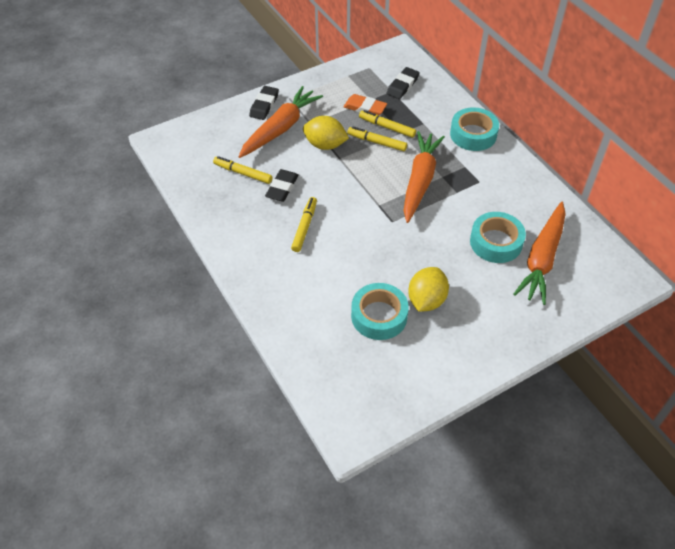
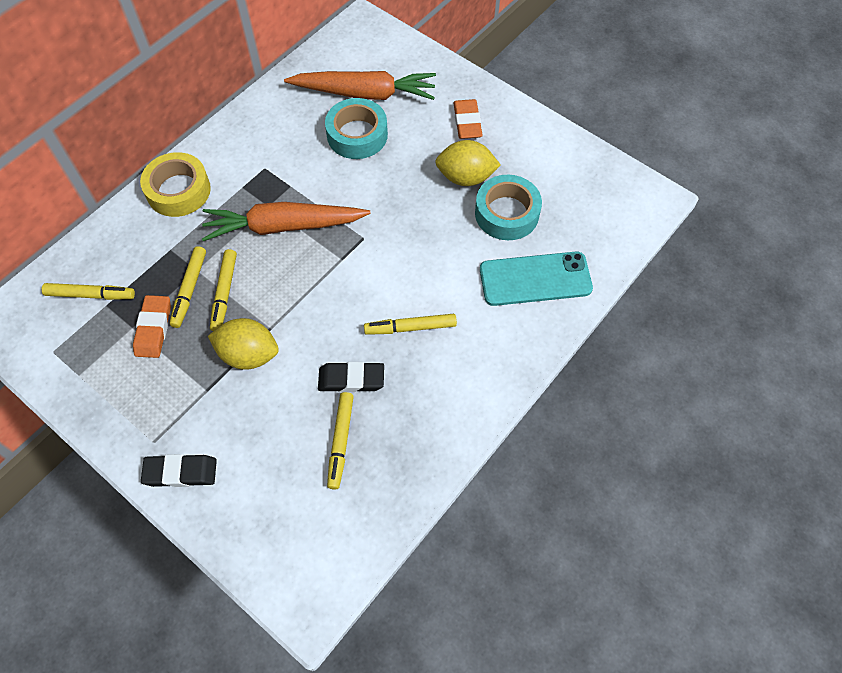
camera: 110 degrees left, 10 degrees up
orange carrot [238,86,323,158] -> none
yellow lemon [303,116,349,150] -> yellow lemon turned 75 degrees counterclockwise [208,318,279,370]
black eraser [386,67,420,99] -> yellow marker [42,283,135,300]
turquoise tape [450,107,499,151] -> yellow tape [140,152,211,217]
none -> orange eraser [453,99,483,139]
none -> turquoise phone [480,252,593,306]

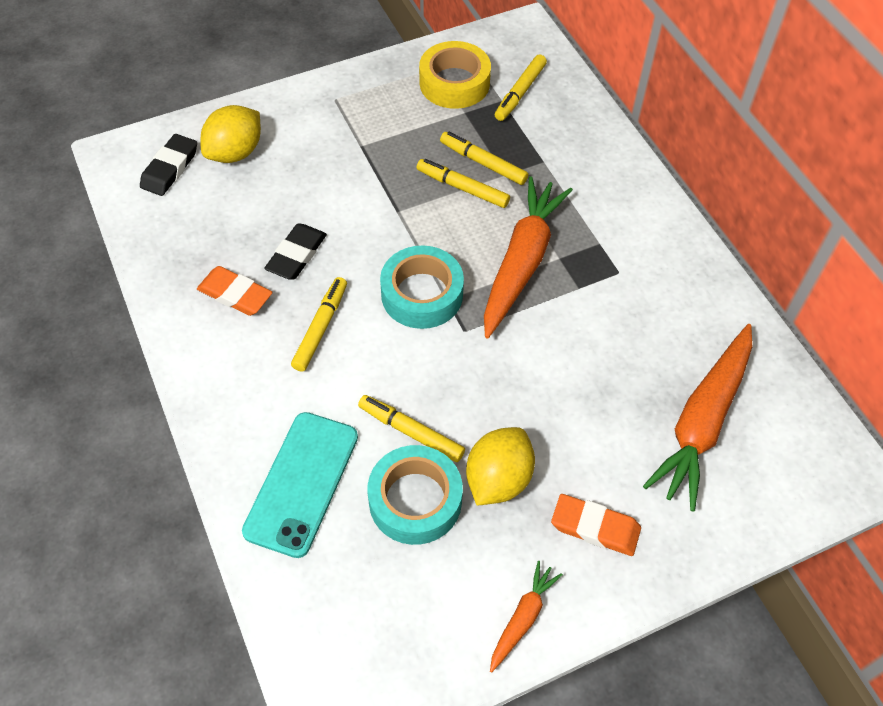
camera: 115 degrees right, 5 degrees down
orange eraser [133,295,171,358] -> orange eraser moved to [197,266,273,316]
yellow tape [140,152,211,217] -> yellow tape moved to [419,41,491,109]
black eraser [141,454,217,487] -> black eraser moved to [140,134,197,196]
yellow lemon [208,318,279,370] -> yellow lemon moved to [200,105,261,163]
turquoise tape [325,98,388,159] -> turquoise tape moved to [380,246,464,329]
yellow marker [327,392,354,490] -> yellow marker moved to [358,395,465,462]
none -> orange carrot [490,561,563,672]

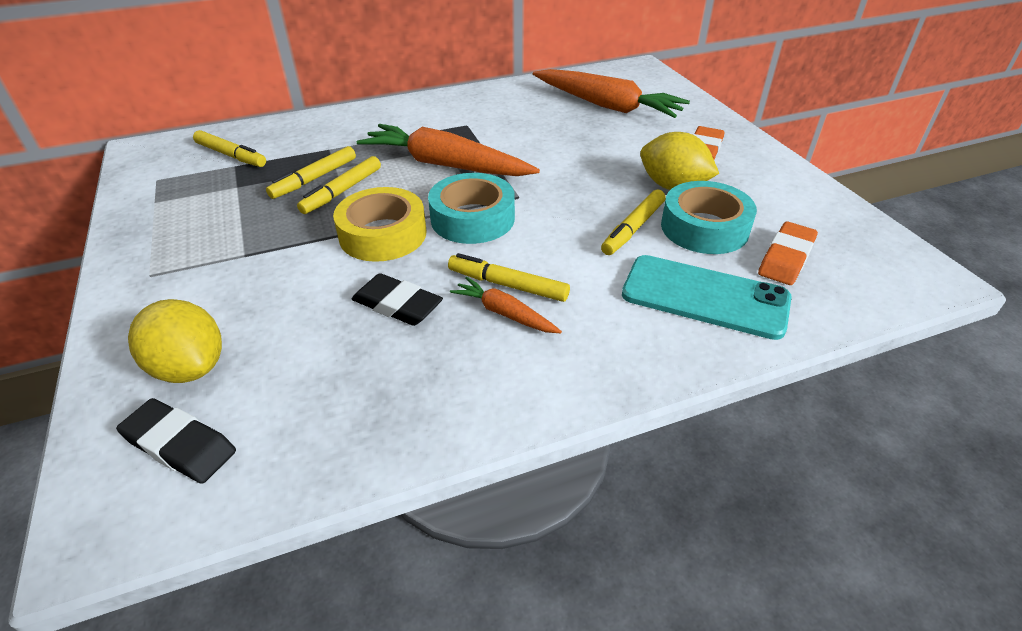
camera: 85 degrees left, 15 degrees down
orange eraser [197,266,273,316] -> orange eraser moved to [758,221,818,285]
yellow tape [419,41,491,109] -> yellow tape moved to [333,187,426,262]
orange carrot [490,561,563,672] -> orange carrot moved to [450,277,562,333]

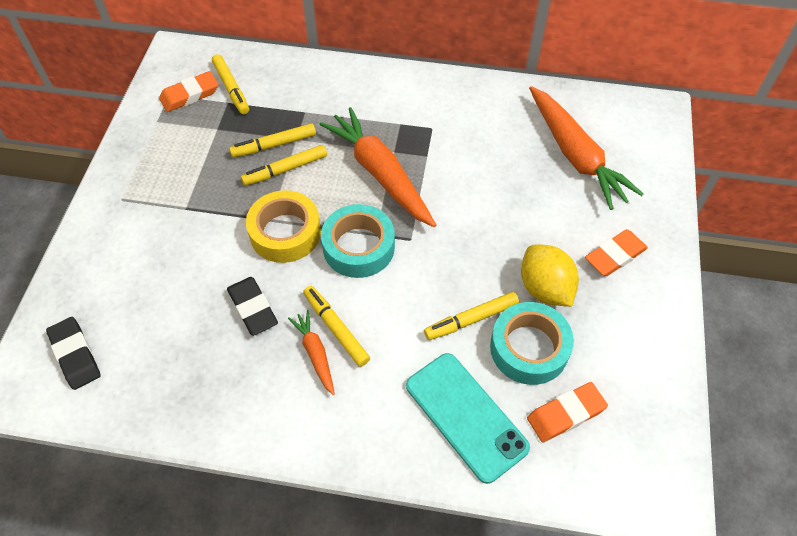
camera: 30 degrees right, 15 degrees up
yellow lemon [128,299,222,383] -> none
none -> orange eraser [159,71,219,112]

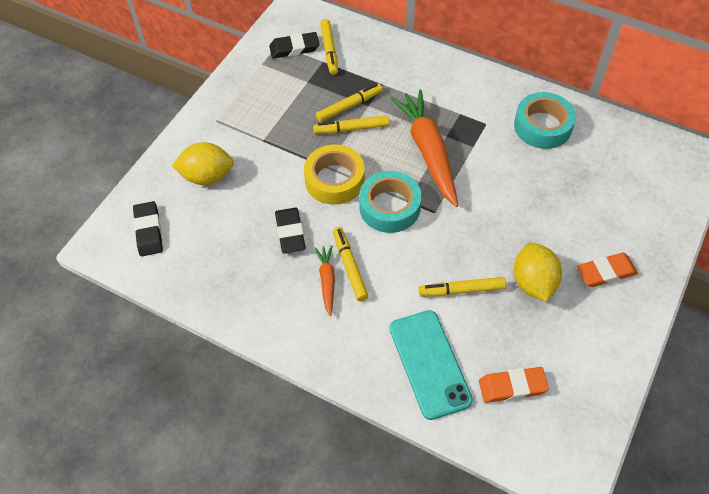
camera: 20 degrees right, 0 degrees up
orange eraser [159,71,219,112] -> black eraser [269,32,320,58]
yellow marker [229,123,316,157] -> yellow marker turned 150 degrees clockwise [316,84,383,122]
turquoise tape [490,302,574,385] -> turquoise tape moved to [514,92,576,149]
orange carrot [529,86,644,210] -> none
none -> yellow lemon [172,142,234,185]

